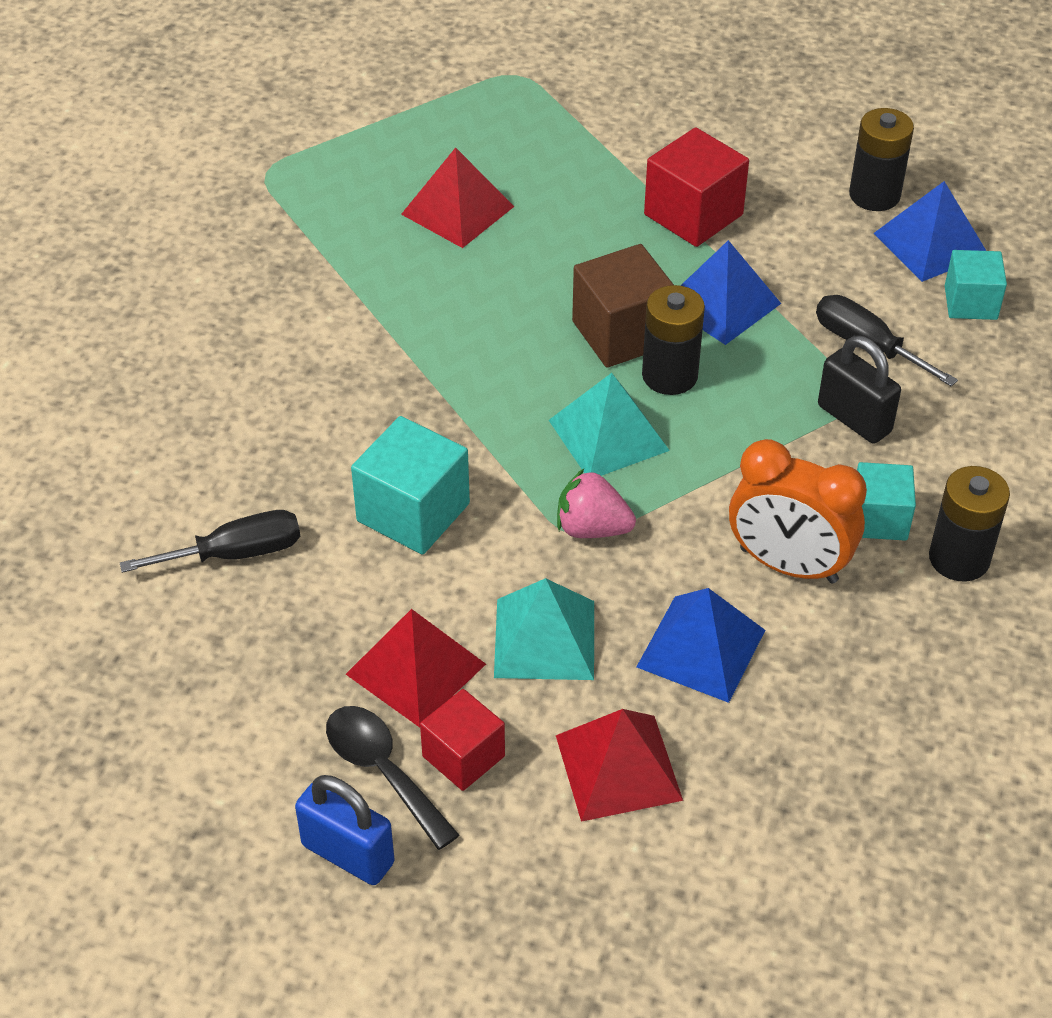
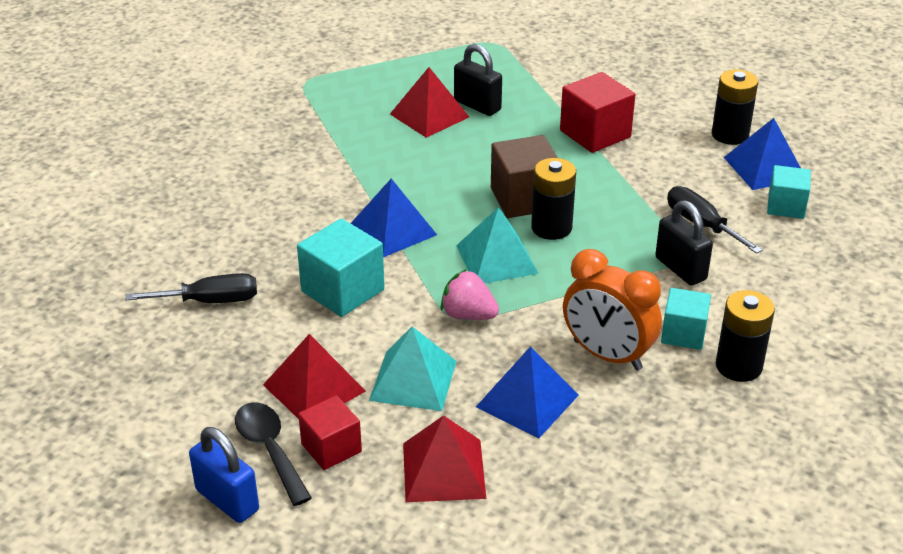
camera: 10 degrees right, 10 degrees down
blue pyramid [680,240,781,345] -> blue pyramid moved to [350,179,437,257]
none -> black padlock [454,44,502,116]

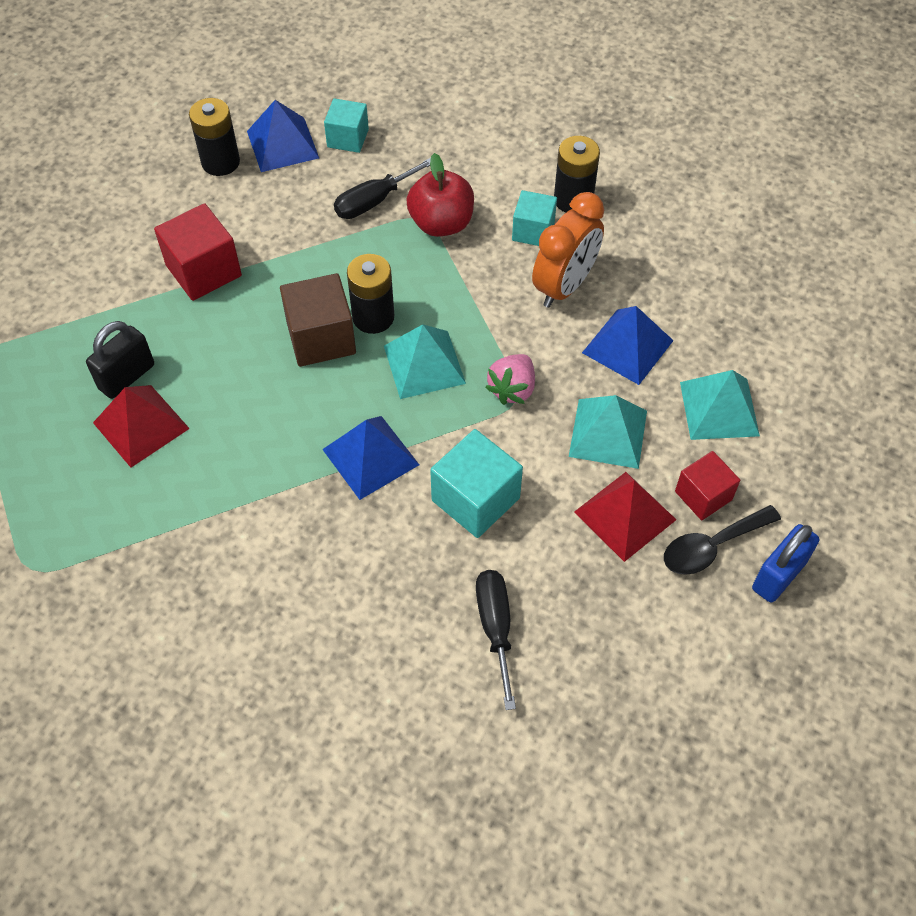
camera: 90 degrees left, 20 degrees up
red pyramid [403,415,486,502] -> turquoise pyramid [680,370,760,440]
black padlock [655,200,713,286] -> red apple [407,153,474,237]

